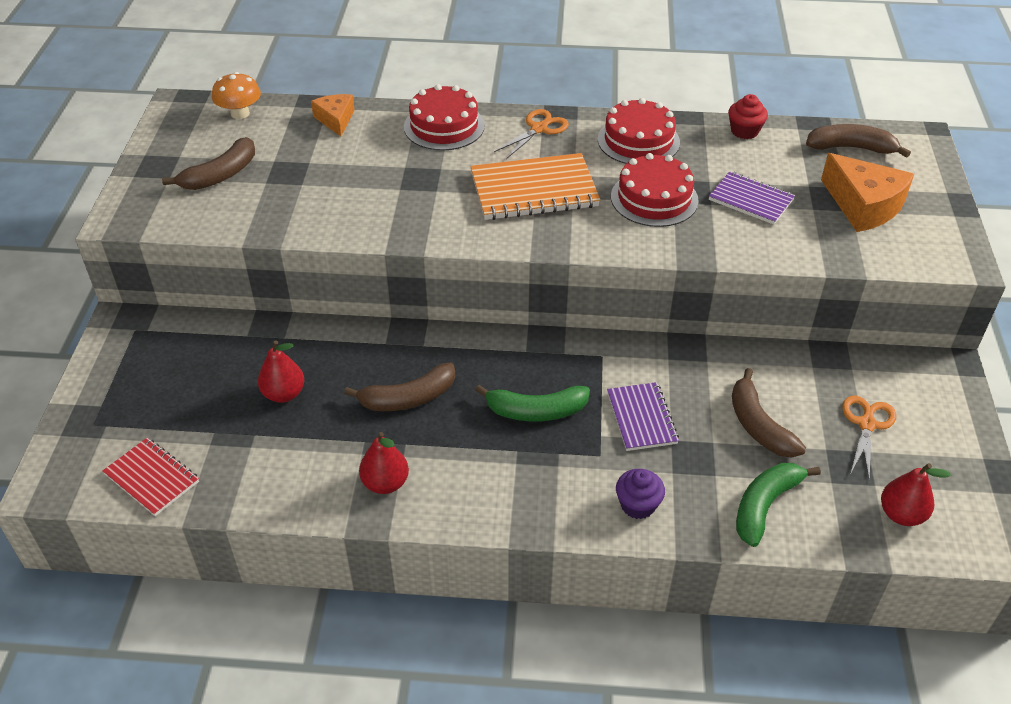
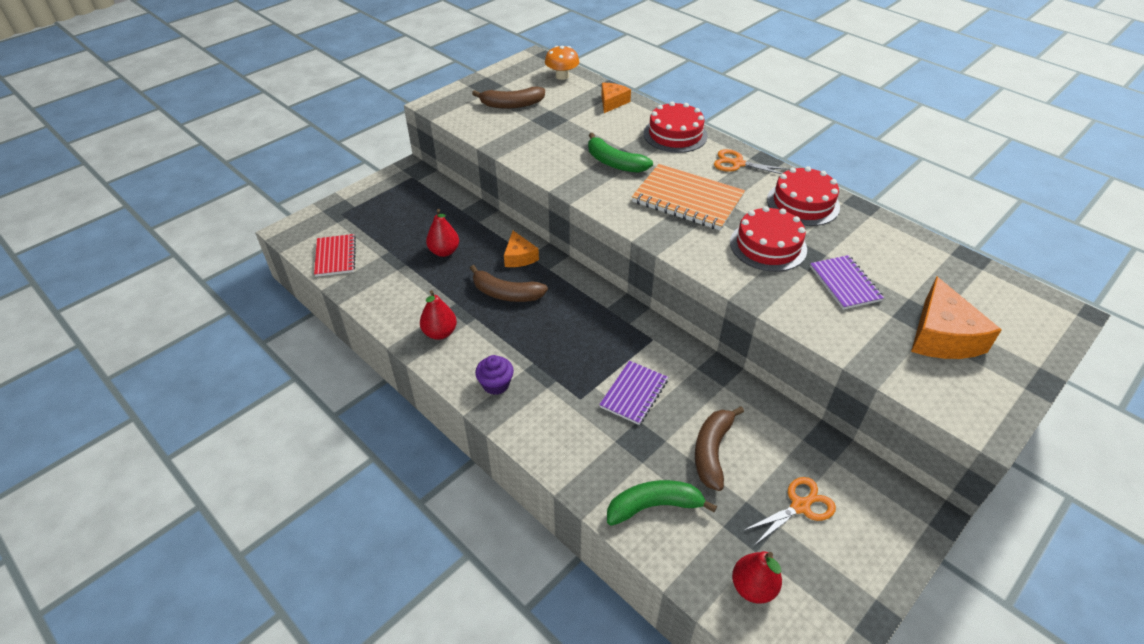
camera: 40 degrees right, 0 degrees up
green banana [475,385,590,421] -> green banana moved to [588,133,653,173]
orange scissors [494,109,569,159] -> orange scissors turned 150 degrees counterclockwise [714,149,790,174]
purple cupcake [616,469,665,519] -> purple cupcake moved to [475,355,514,395]
red cupcake [728,94,768,139] -> none
brown banana [806,124,911,158] -> none
none -> orange cheese [504,231,539,267]

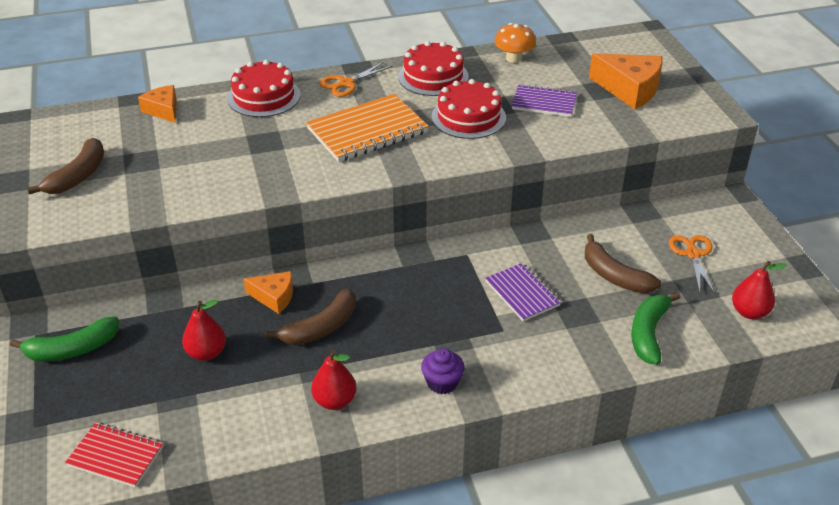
camera: 60 degrees left, 5 degrees down
orange mushroom [545,46,579,80] -> orange mushroom moved to [494,23,536,63]
green banana [588,133,653,173] -> green banana moved to [10,316,119,361]

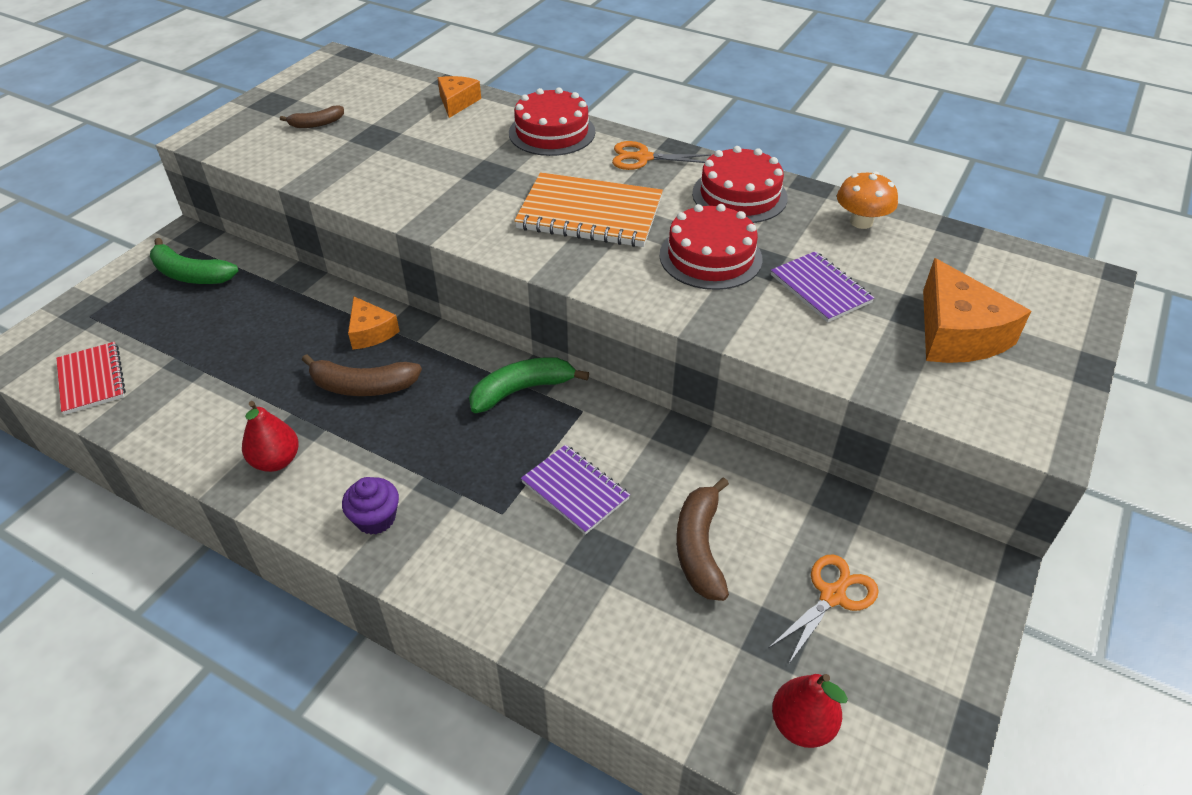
camera: 45 degrees right, 5 degrees up
brown banana [27,138,104,195] -> brown banana [280,106,344,128], size x0.61
red pear [182,300,226,361] -> none
purple notebook [485,263,561,321] -> purple notebook turned 60 degrees counterclockwise [521,445,630,535]
green banana [631,292,681,365] -> green banana moved to [469,357,589,413]

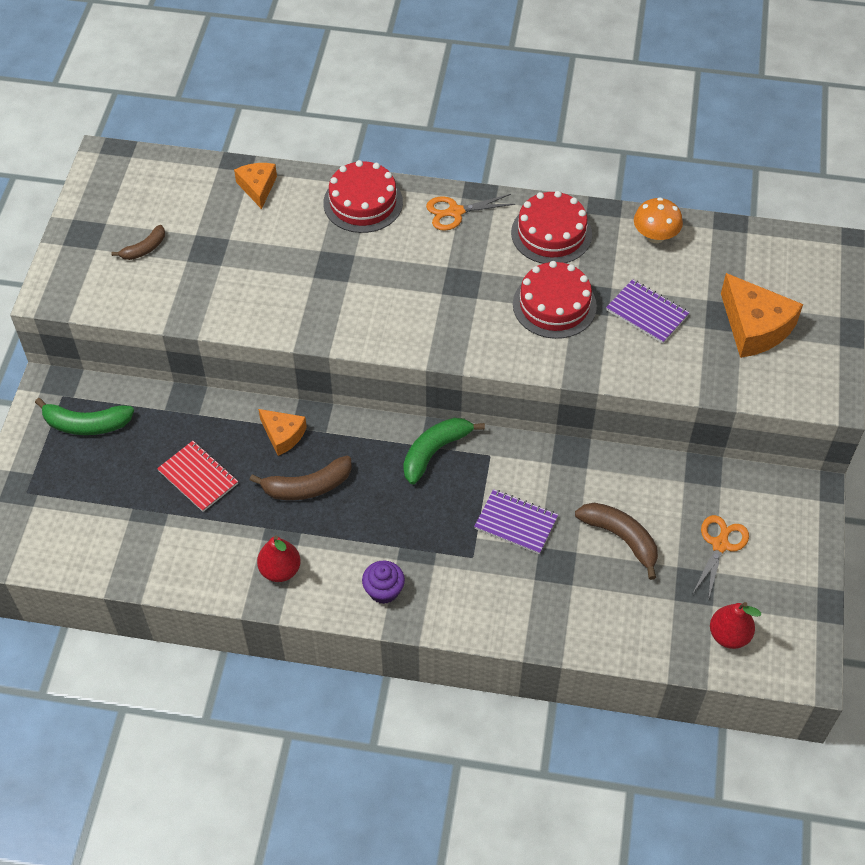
camera: 20 degrees left, 10 degrees up
red notebook [56,342,126,415] -> red notebook moved to [157,441,238,512]
orange notebook [514,172,663,247] -> none
brown banana [676,477,729,601] -> brown banana turned 150 degrees clockwise [575,503,658,580]

